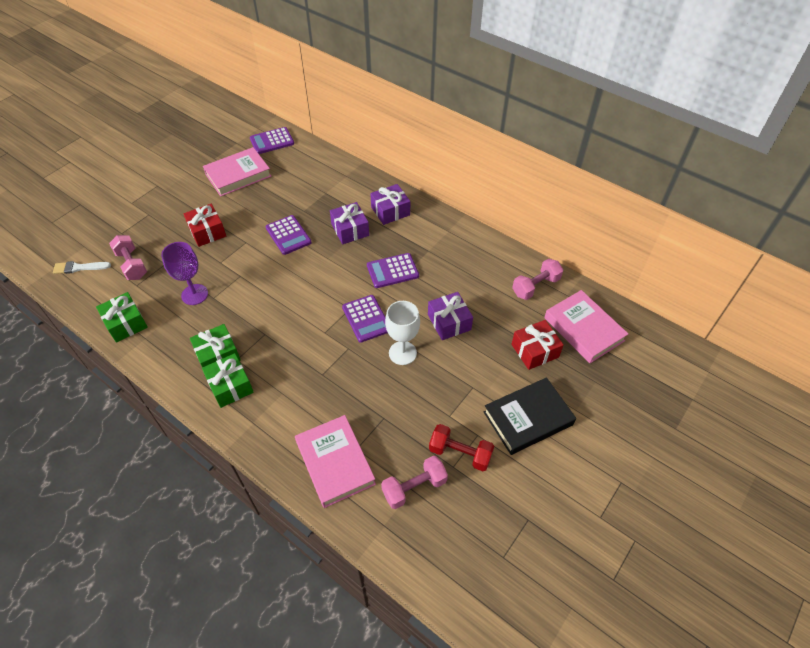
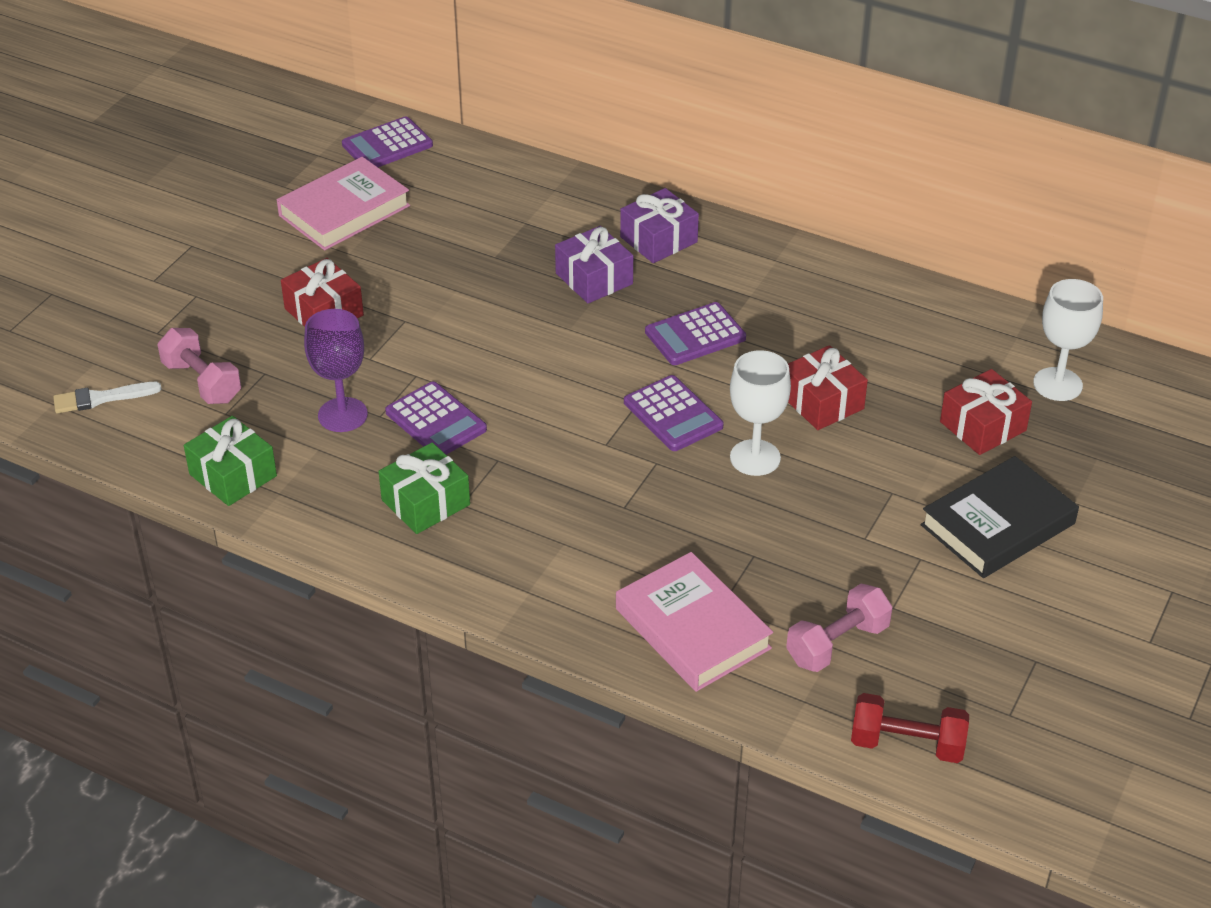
camera: 10 degrees left, 10 degrees down
green gift [202,353,254,408] -> none
purple calculator [266,215,312,255] -> purple calculator moved to [385,382,487,455]
purple gift [428,292,473,340] -> red gift [788,345,868,430]
red dumbbell [429,424,494,471] -> red dumbbell moved to [851,693,969,763]
pink dumbbell [512,259,563,300] -> none
pink book [544,290,628,363] -> white goblet [1033,279,1103,401]

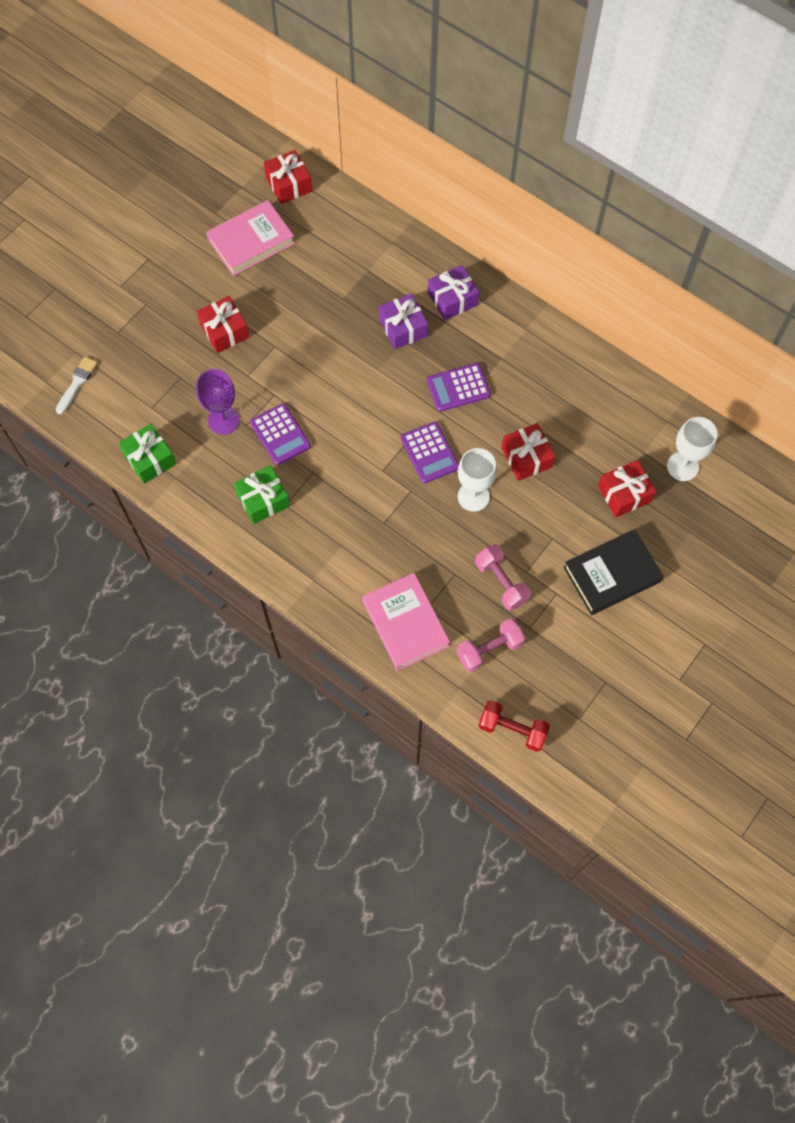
camera: 10 degrees right, 25 degrees up
white brush [53,382,162,413] -> white brush turned 120 degrees clockwise [56,357,98,414]
pink dumbbell [158,328,241,404] -> pink dumbbell moved to [475,544,531,611]
purple calculator [342,116,433,167] -> red gift [264,150,312,204]

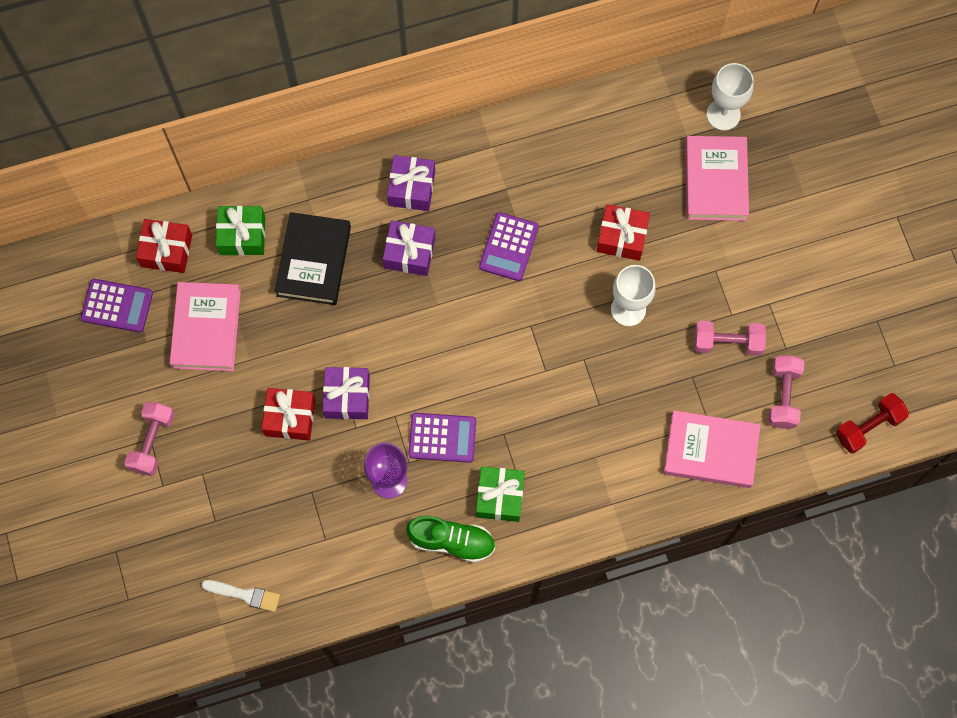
camera: 55 degrees left, 5 degrees up
white brush [56,357,98,414] -> white brush turned 135 degrees clockwise [202,580,280,612]
green gift [118,424,176,484] -> green gift moved to [216,206,265,256]
purple calculator [401,422,459,483] -> purple calculator moved to [81,279,153,332]
black book [564,529,664,615] -> black book moved to [275,212,351,305]
red gift [598,460,656,517] -> pink book [685,136,749,221]
none -> pink dumbbell [124,402,175,476]
none -> purple gift [323,367,370,419]
none -> green shoe [406,516,495,563]

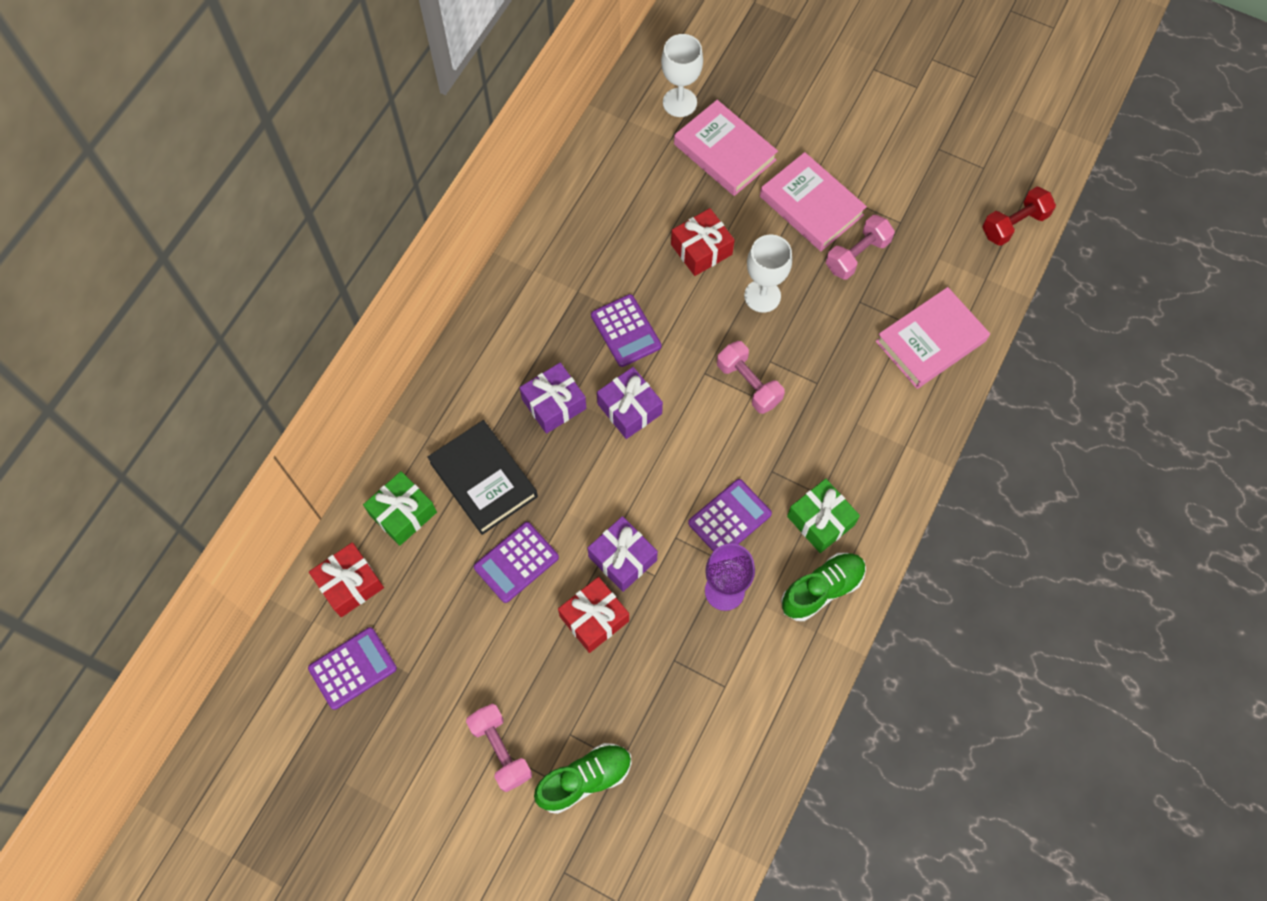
camera: 45 degrees left, 5 degrees down
pink book [170,282,241,371] -> pink book moved to [760,152,867,251]
white brush [202,580,280,612] -> none
purple gift [387,155,435,211] -> purple gift moved to [597,367,663,439]
pink dumbbell [768,355,804,429] -> pink dumbbell moved to [717,341,785,414]
red dumbbell [836,393,909,454] -> red dumbbell turned 45 degrees clockwise [982,187,1056,246]
none -> purple calculator [474,522,559,603]
none -> green shoe [534,743,632,814]

